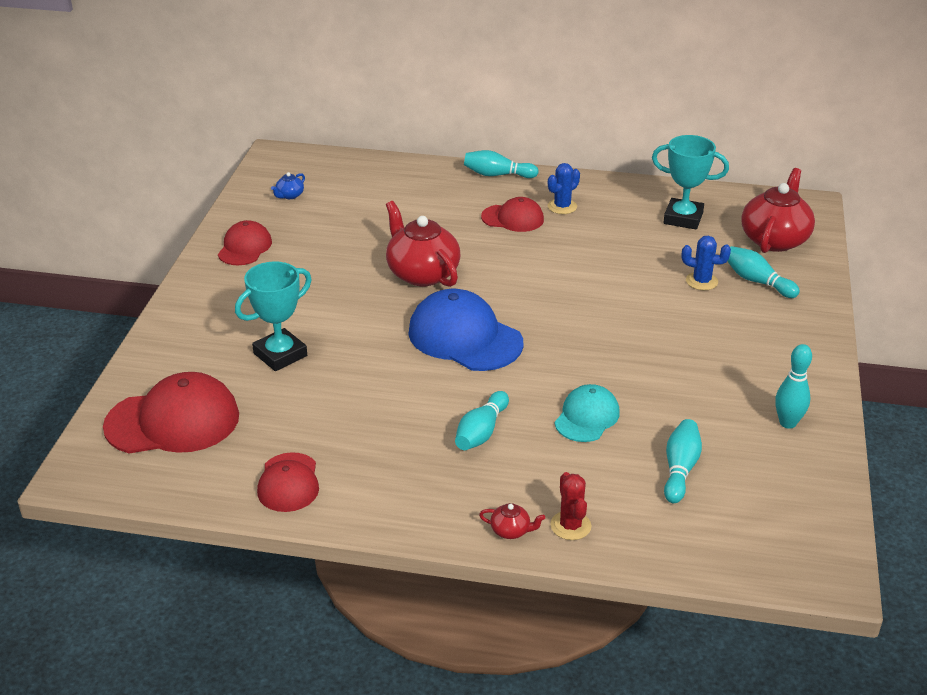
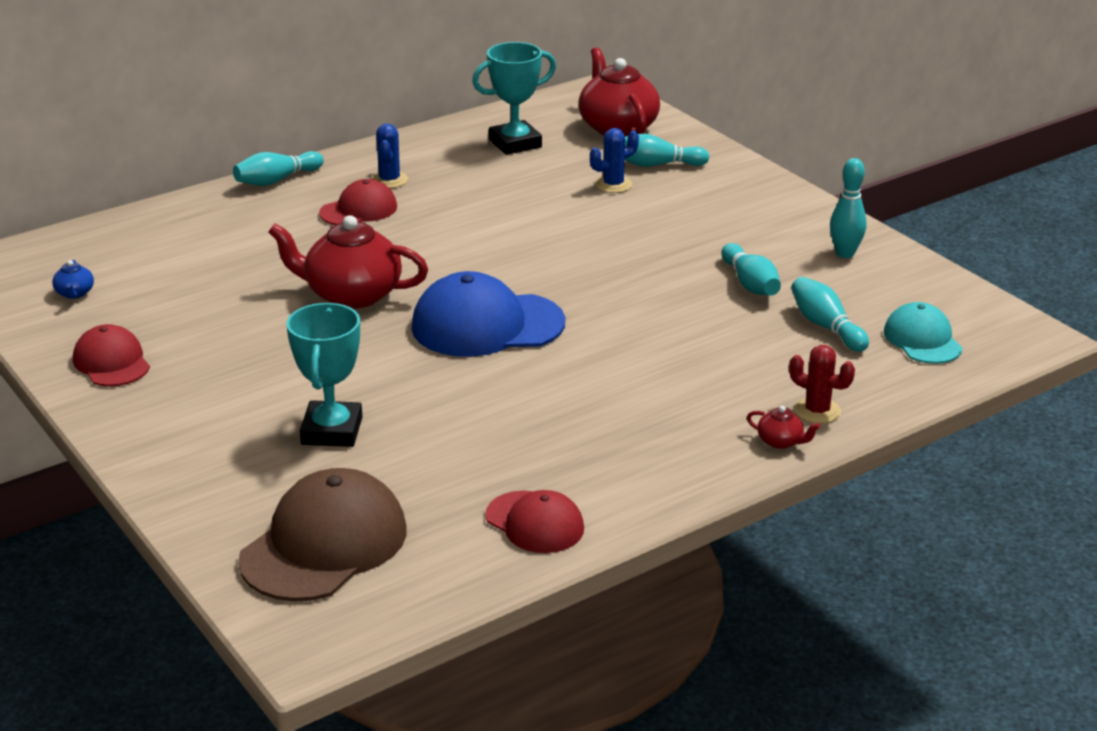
camera: 45 degrees left, 5 degrees down
red cap [103,372,239,453] -> brown cap [238,468,406,602]
turquoise bowling pin [455,391,509,450] -> turquoise bowling pin moved to [721,243,781,296]
red teapot [479,503,545,539] -> red teapot turned 60 degrees clockwise [747,406,820,449]
turquoise cap [554,384,620,442] -> turquoise cap moved to [884,302,963,364]

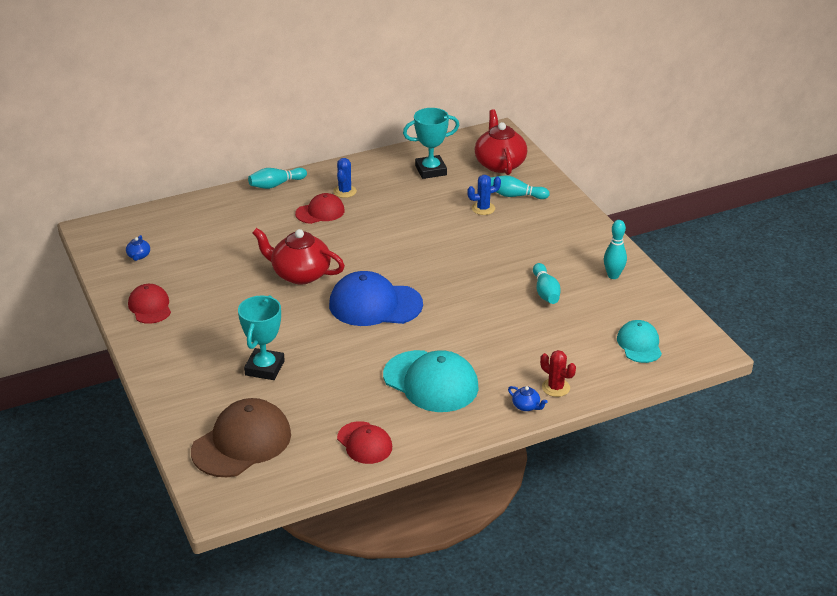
camera: 10 degrees right, 5 degrees up
red teapot [747,406,820,449] -> blue teapot [508,386,548,411]
turquoise bowling pin [791,277,869,352] -> none
none -> turquoise cap [383,350,479,412]

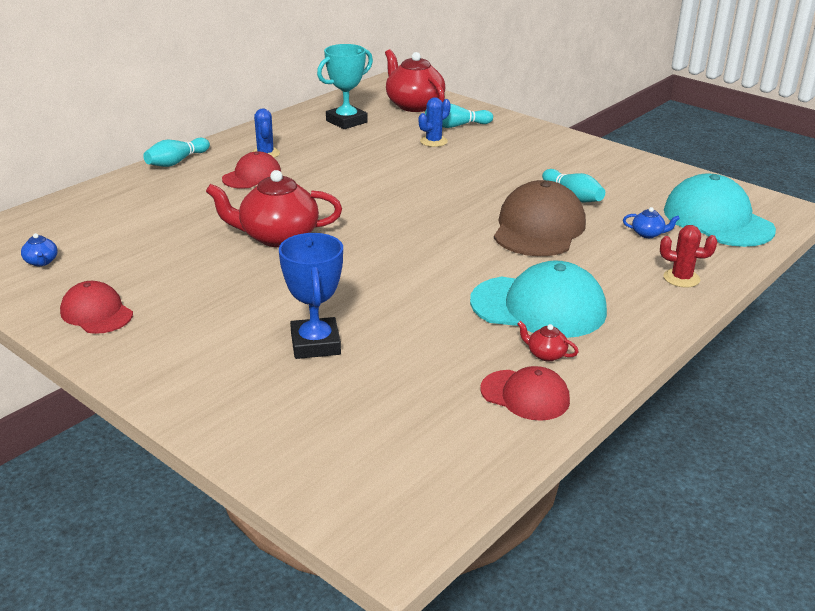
camera: 25 degrees left, 5 degrees down
brown cap [191,398,291,477] -> brown cap moved to [494,180,586,256]
turquoise trophy [238,295,285,380] -> blue trophy [279,233,343,359]
blue cap [329,271,423,326] -> none
blue teapot [508,386,548,411] -> blue teapot moved to [623,207,680,238]
turquoise bowling pin [604,220,627,279] -> none
turquoise cap [617,320,662,363] -> turquoise cap [664,173,776,247], size x1.71
none -> red teapot [517,321,579,361]

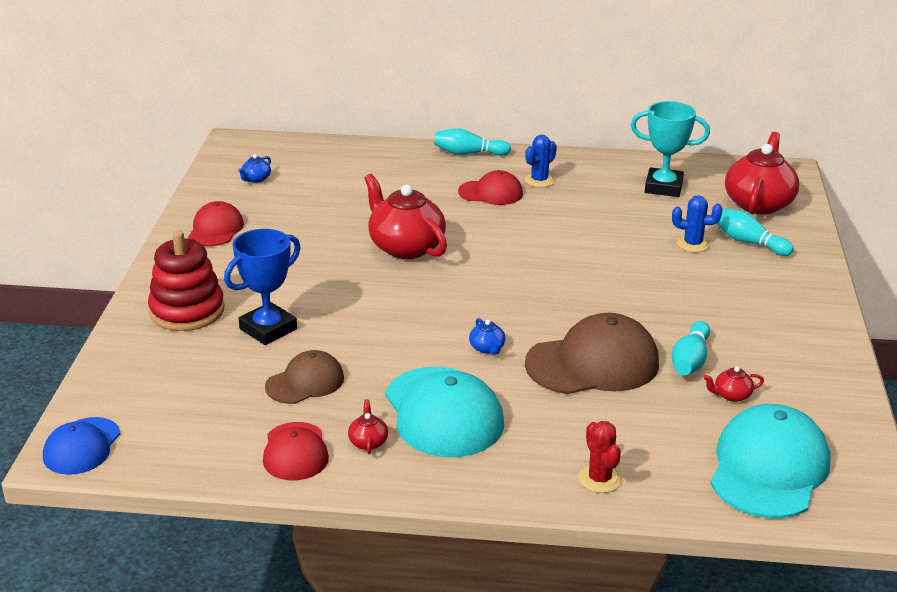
camera: 55 degrees right, 0 degrees up
blue teapot [623,207,680,238] -> blue teapot moved to [469,318,505,355]
none -> blue cap [43,417,120,475]
none -> red stacking toy [148,231,225,331]
none -> brown cap [265,350,344,404]
none -> red teapot [704,366,764,402]

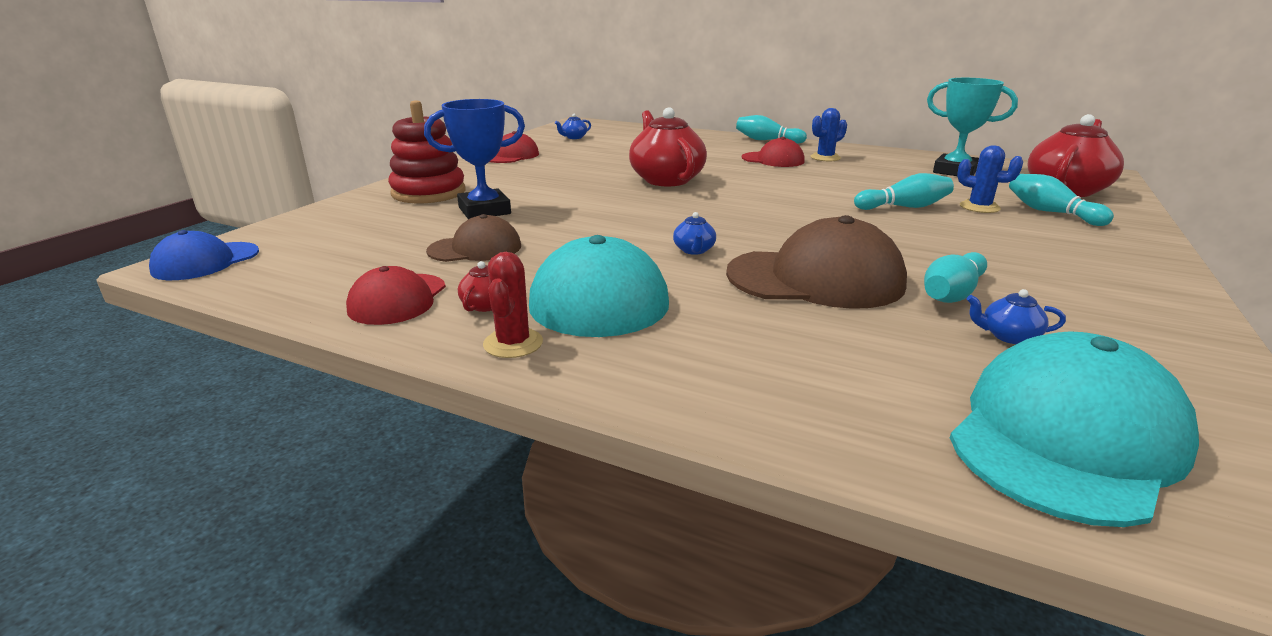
camera: 20 degrees right, 5 degrees down
red cactus [578,421,621,493] -> red cactus moved to [483,252,543,358]
red teapot [704,366,764,402] -> blue teapot [967,289,1066,344]
none -> turquoise bowling pin [854,173,954,210]

